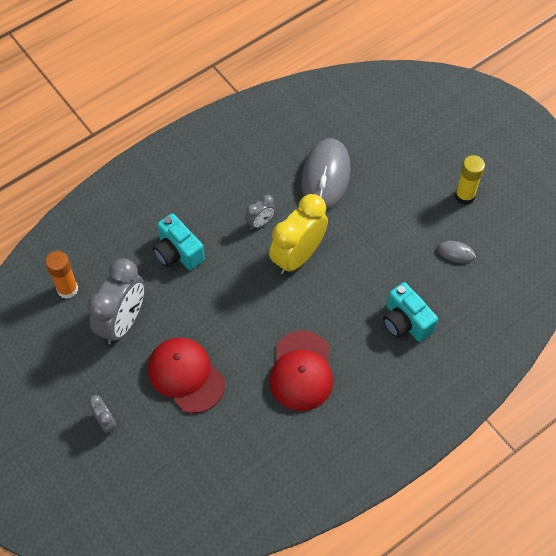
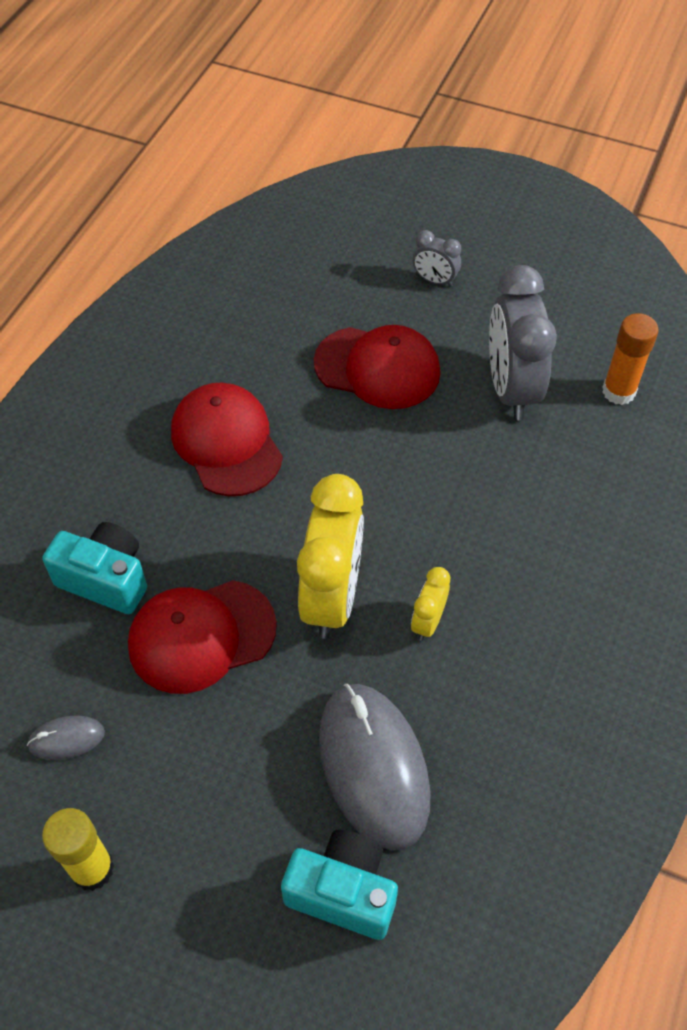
camera: 150 degrees right, 5 degrees down
turquoise camera [153,214,205,270] -> turquoise camera moved to [281,830,398,940]
grey clock [245,195,275,229] -> yellow clock [411,567,450,641]
none -> red cap [128,580,277,694]

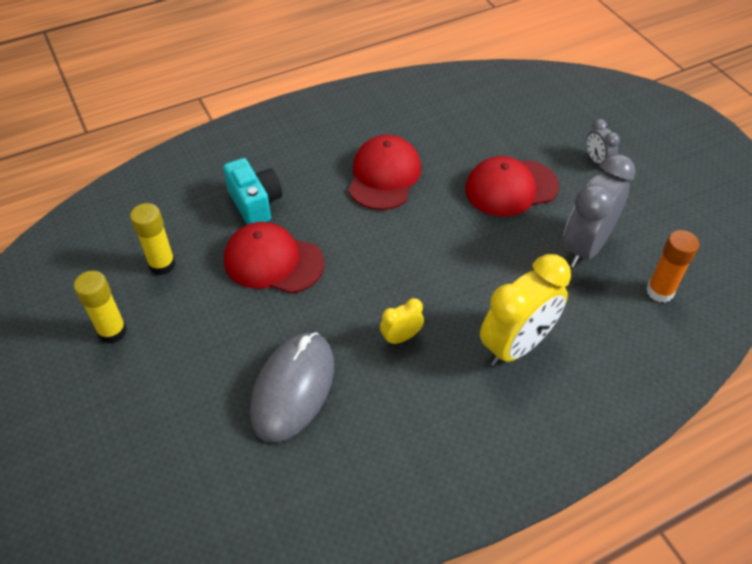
camera: 40 degrees right, 5 degrees down
grey mouse [27,716,105,760] -> yellow glue stick [130,203,176,275]
turquoise camera [281,830,398,940] -> none
yellow clock [297,474,364,639] -> yellow clock moved to [480,254,571,366]
red cap [314,325,440,409] -> red cap turned 105 degrees clockwise [465,156,559,217]

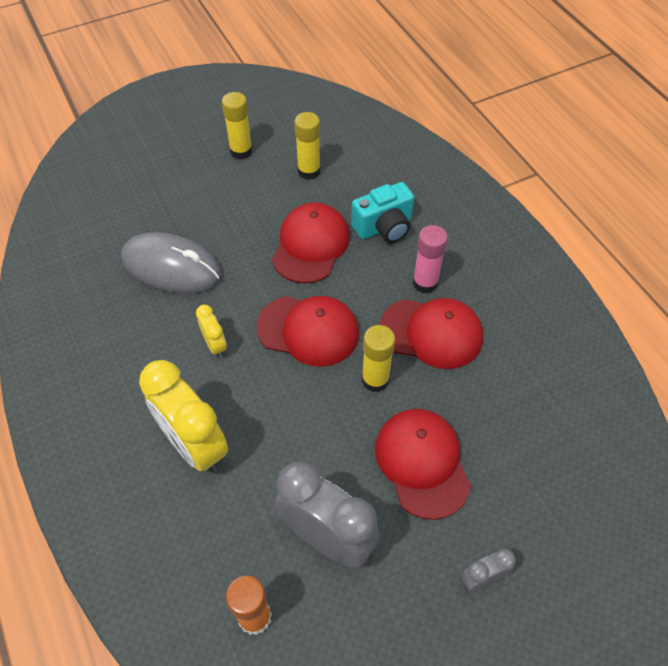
camera: 90 degrees right, 5 degrees up
none -> red cap [257,296,359,367]
none -> yellow glue stick [362,325,395,392]
none -> pink glue stick [412,225,448,294]

